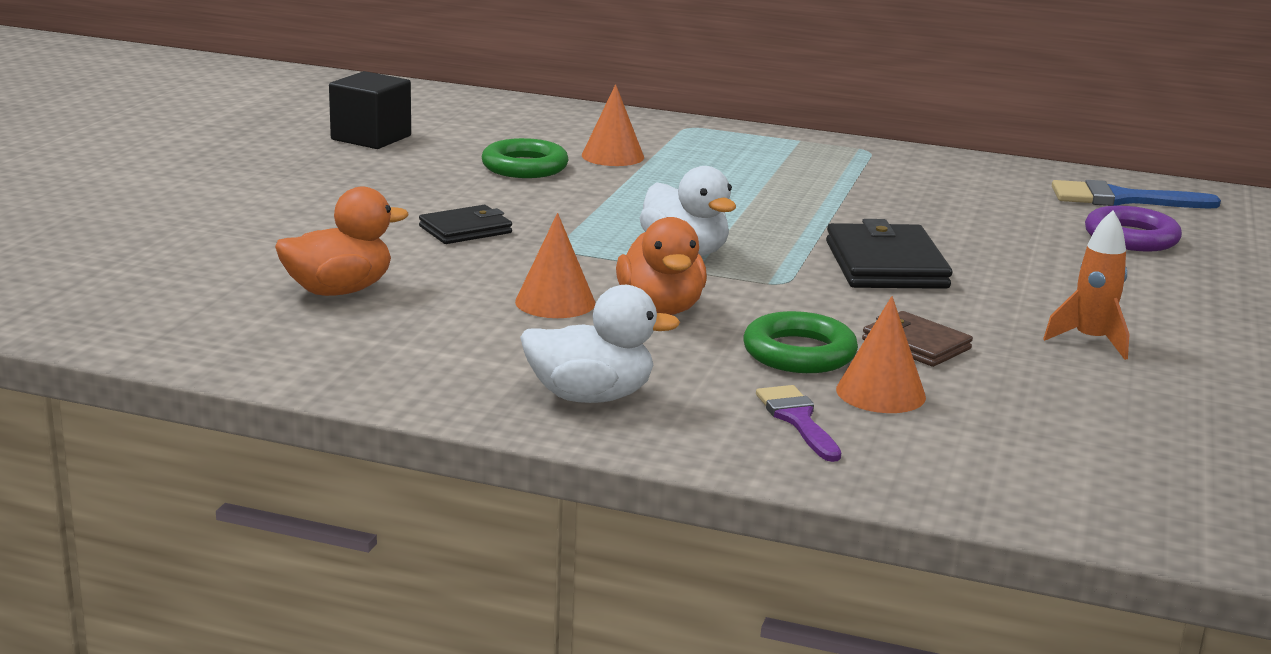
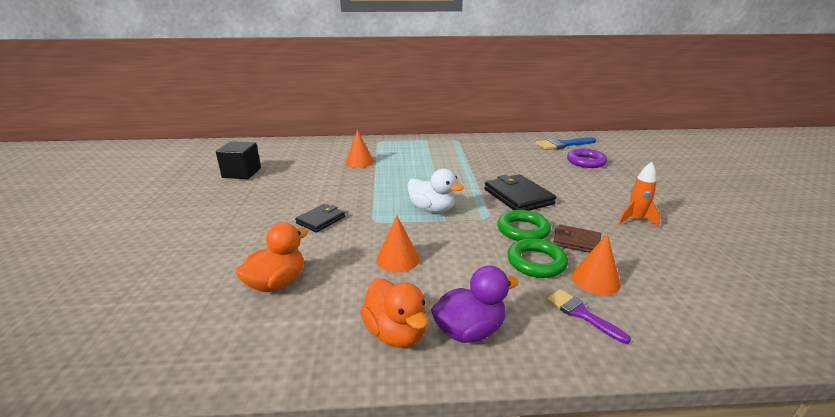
camera: 20 degrees left, 5 degrees up
green ring [482,138,569,178] -> green ring moved to [497,210,551,241]
white duck [520,285,680,403] -> purple duck [431,266,519,343]
orange duck [616,217,707,315] -> orange duck moved to [360,278,428,348]

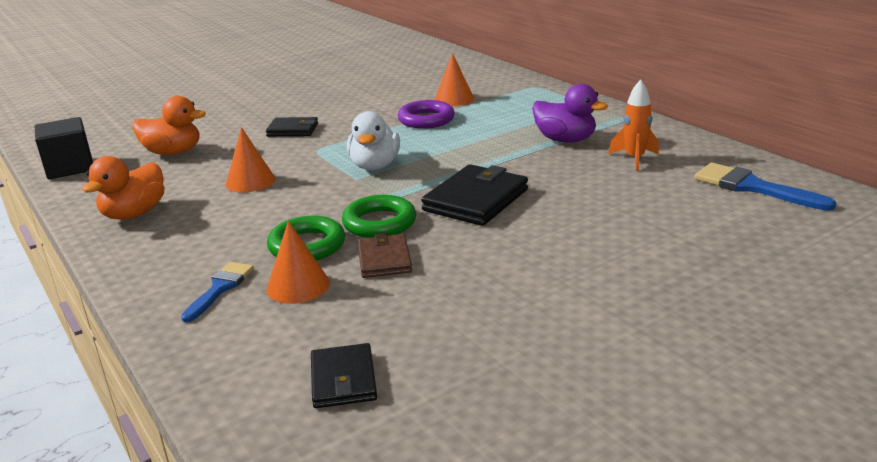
camera: 60 degrees right, 0 degrees up
black cube [216,141,261,179] -> black cube moved to [35,117,93,179]
purple duck [431,266,519,343] -> purple duck moved to [532,84,608,143]
purple brush [546,289,631,344] -> blue brush [181,262,254,322]
purple ring [567,149,607,168] -> purple ring moved to [398,100,455,129]
orange rocket [618,162,660,227] -> orange rocket moved to [608,79,659,171]
none -> black wallet [311,343,377,408]

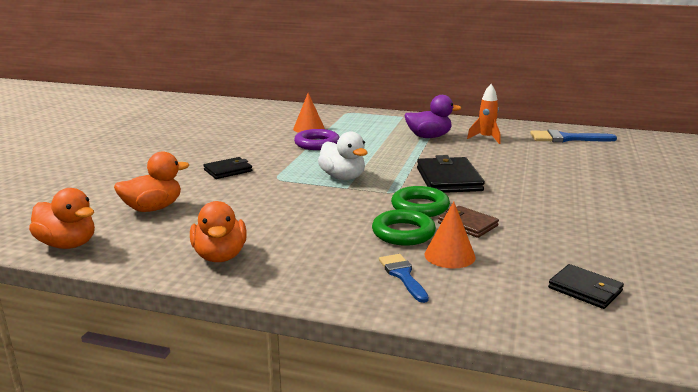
camera: 40 degrees left, 5 degrees down
black cube [35,117,93,179] -> orange duck [29,188,95,249]
orange cone [226,127,275,192] -> none

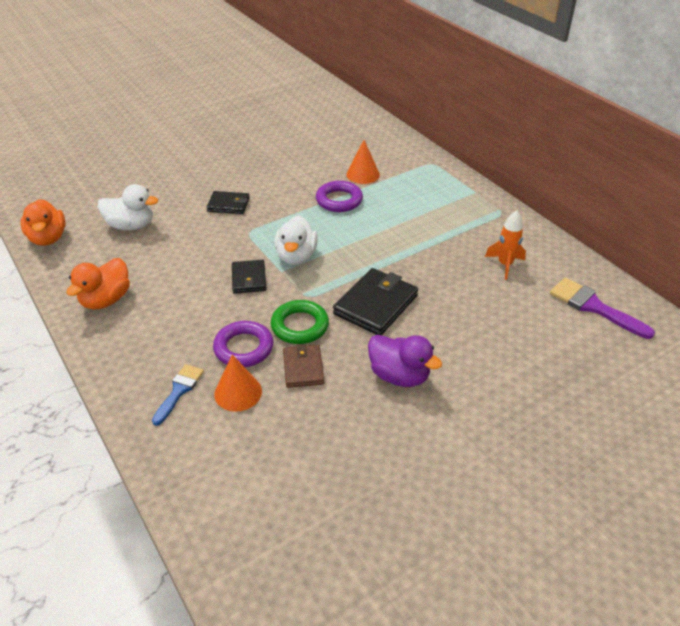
camera: 40 degrees right, 20 degrees up
orange duck [114,151,189,212] -> white duck [98,184,158,230]
green ring [372,209,436,246] -> purple ring [213,321,273,367]
purple duck [404,95,461,138] -> purple duck moved to [368,335,442,387]
blue brush [530,130,617,142] -> purple brush [550,278,655,339]
black wallet [548,264,624,309] -> black wallet moved to [232,260,266,294]

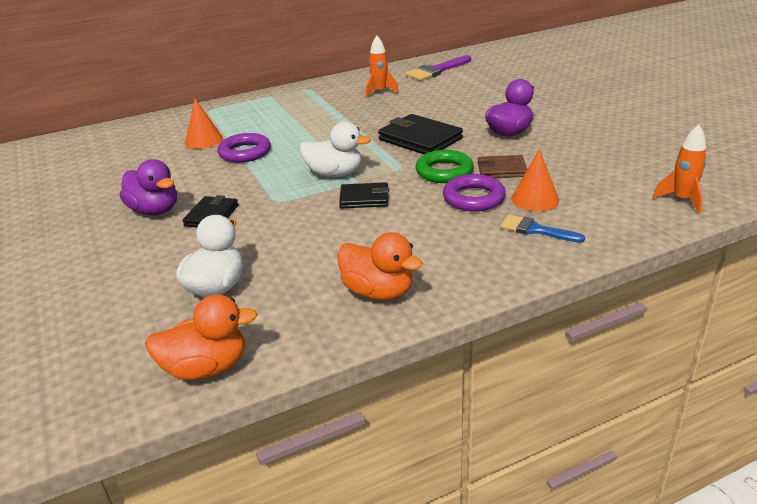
camera: 80 degrees left, 10 degrees down
none -> purple duck [120,159,177,215]
none -> orange rocket [653,124,707,214]

